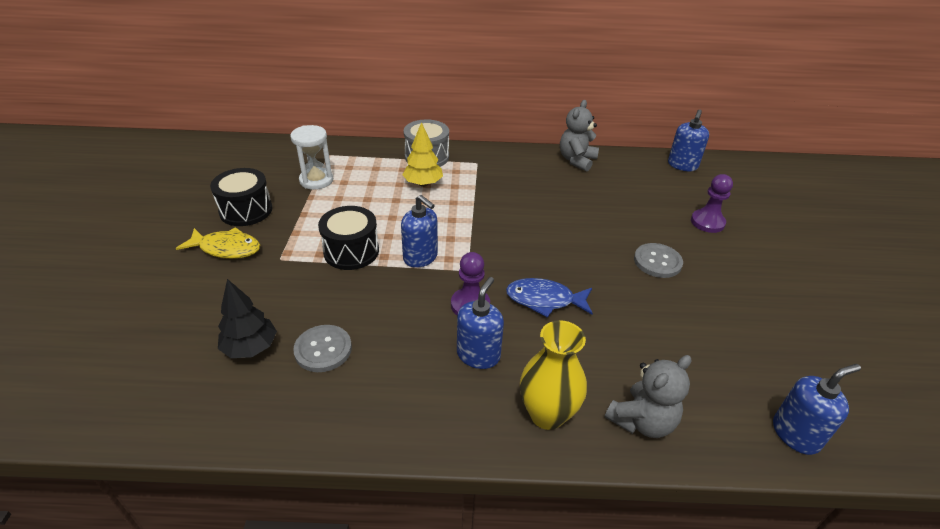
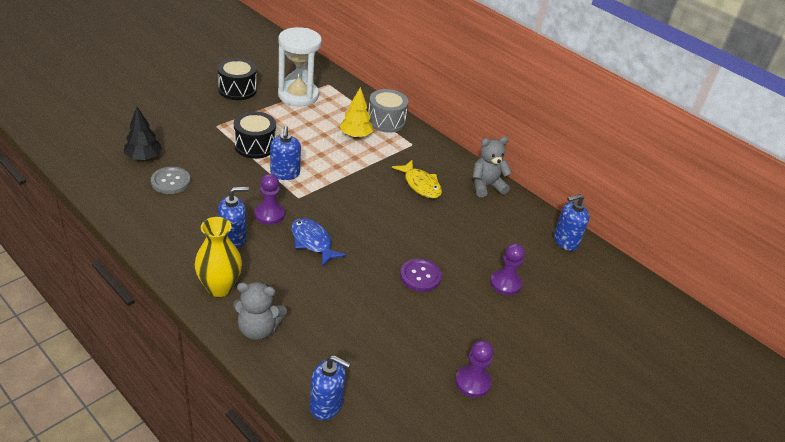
camera: 40 degrees right, 0 degrees up
yellow fish [176,227,260,259] -> yellow fish moved to [392,160,442,199]
white hourglass [290,125,333,190] -> white hourglass [278,27,322,107], size x1.55
grey button [634,243,683,278] -> purple button [400,259,442,292]
none -> purple pawn [455,340,493,398]

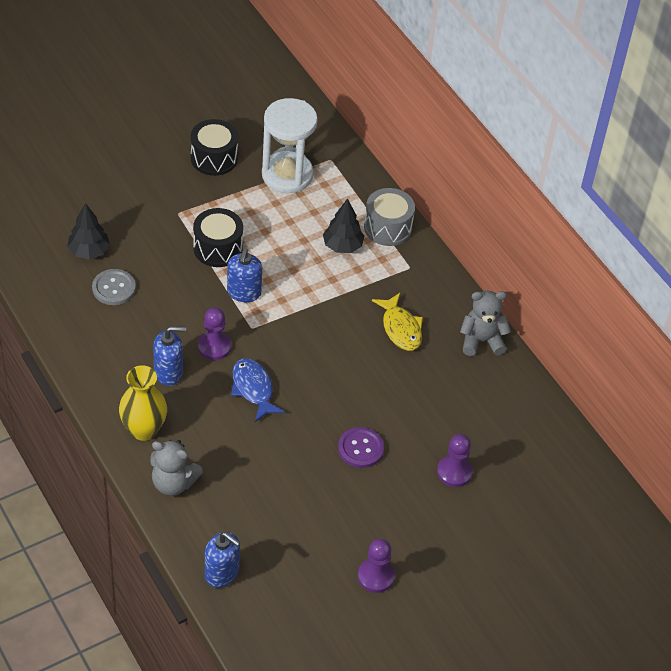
camera: 15 degrees right, 10 degrees up
yellow tree [339,87,373,138] -> black tree [323,198,364,253]
blue soap dispenser [554,194,589,251] -> none

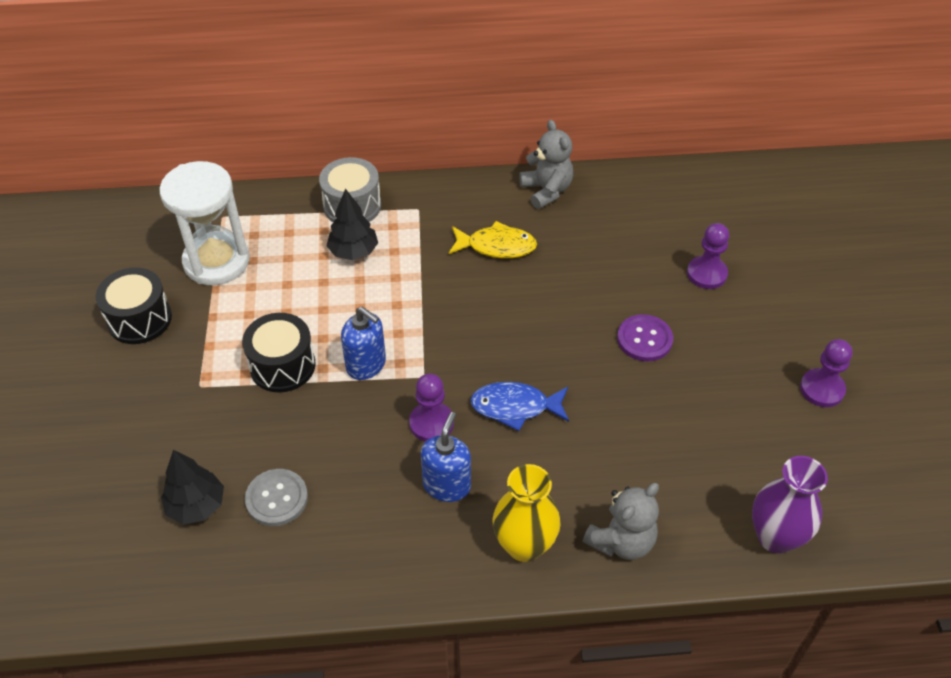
camera: 60 degrees left, 0 degrees up
blue soap dispenser [205,532,240,588] -> purple vase [752,456,828,554]
grey teddy bear [460,291,511,356] -> grey teddy bear turned 135 degrees clockwise [519,120,573,209]

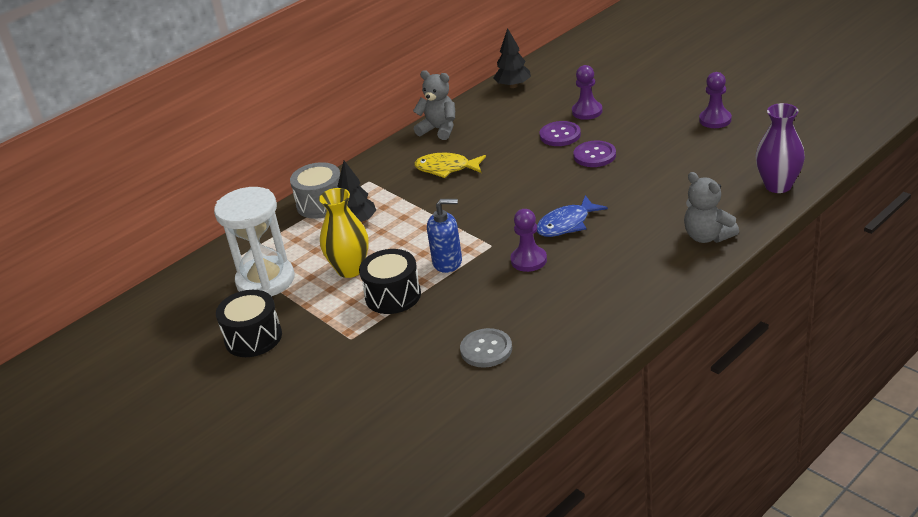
camera: 35 degrees left, 15 degrees down
black tree [161,450,224,524] -> black tree moved to [494,28,531,88]
blue soap dispenser [421,412,471,502] -> none
yellow fish [449,221,537,258] -> yellow fish turned 135 degrees counterclockwise [414,153,486,178]
yellow vase [492,464,561,562] -> yellow vase moved to [319,188,369,278]
grey teddy bear [583,483,659,560] -> grey teddy bear turned 135 degrees clockwise [684,172,739,243]
none -> purple button [540,121,581,146]

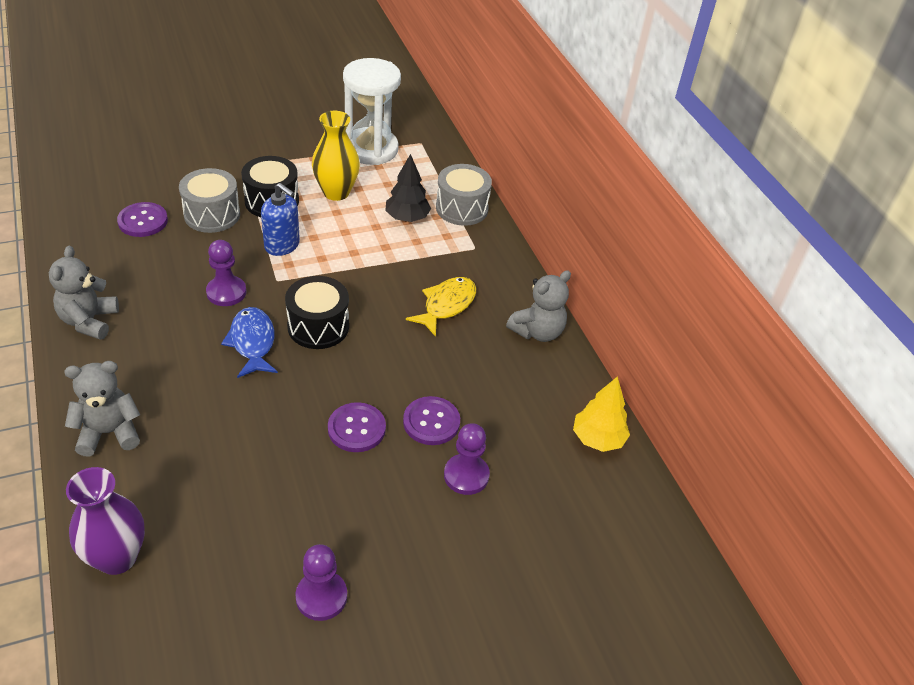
camera: 105 degrees right, 10 degrees up
black drum [216,290,282,357] -> black drum moved to [285,276,349,349]
blue soap dispenser [427,199,462,273] -> blue soap dispenser turned 75 degrees counterclockwise [261,183,300,256]
grey button [460,328,512,368] -> purple button [117,202,168,237]
black tree [494,28,531,88] -> yellow tree [573,376,630,452]
none -> grey teddy bear [49,246,119,340]
none -> grey drum [179,168,240,233]

